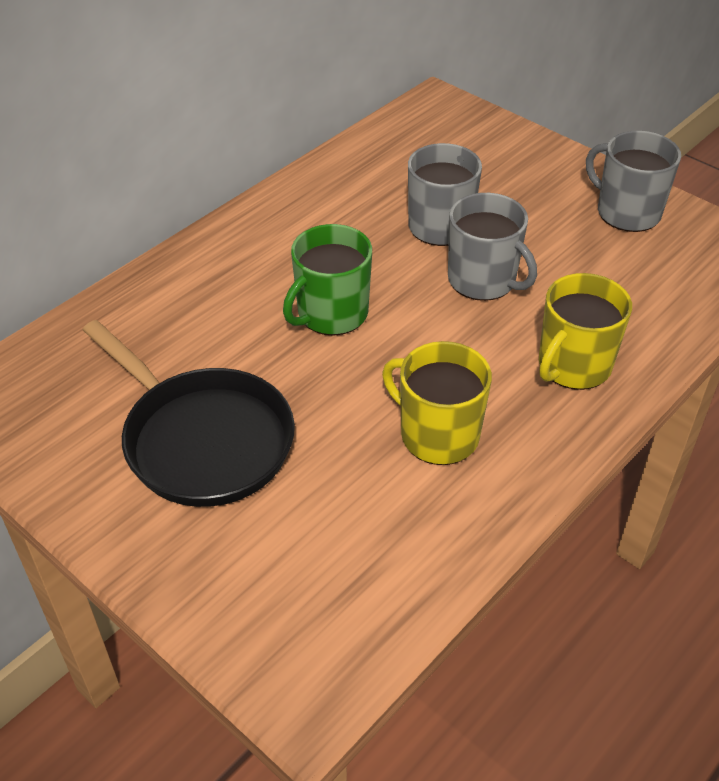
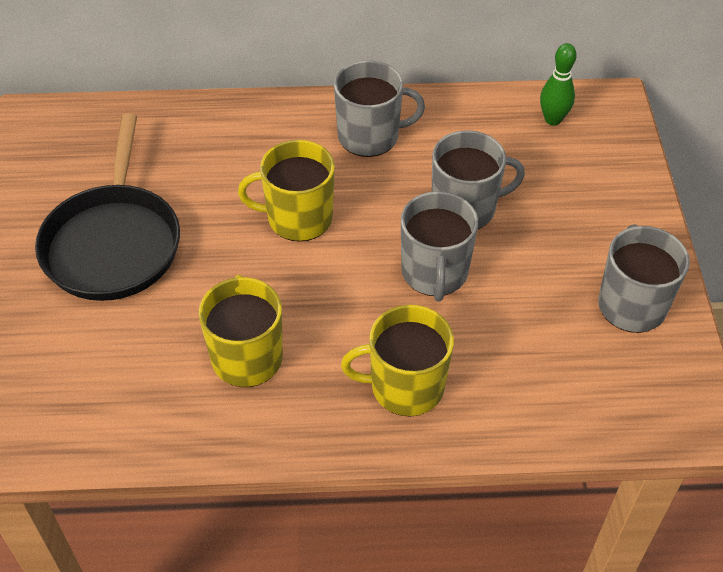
camera: 45 degrees right, 5 degrees up
green mug [283,224,372,336] -> yellow mug [238,140,335,242]
none -> grey mug [334,60,425,157]
none -> green bowling pin [540,43,577,126]

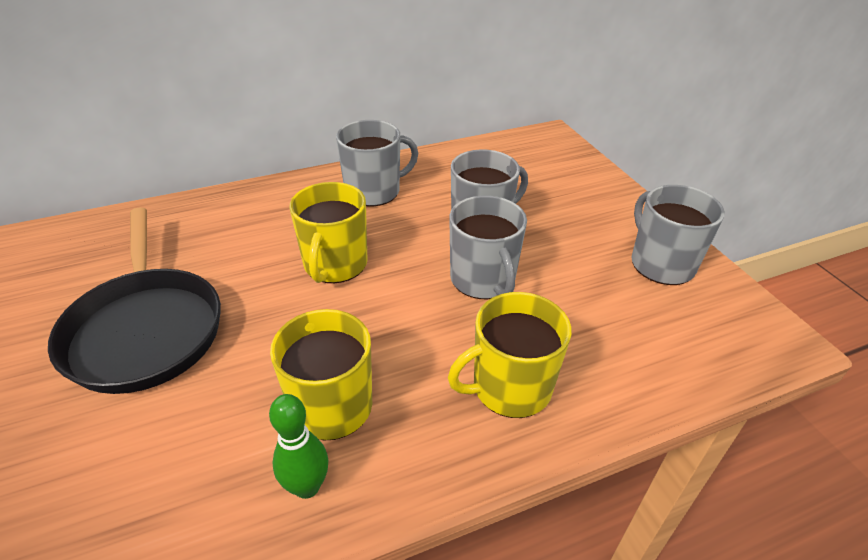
camera: 20 degrees left, 10 degrees down
yellow mug [238,140,335,242] -> yellow mug turned 60 degrees counterclockwise [290,182,367,283]
green bowling pin [540,43,577,126] -> green bowling pin moved to [269,394,328,499]

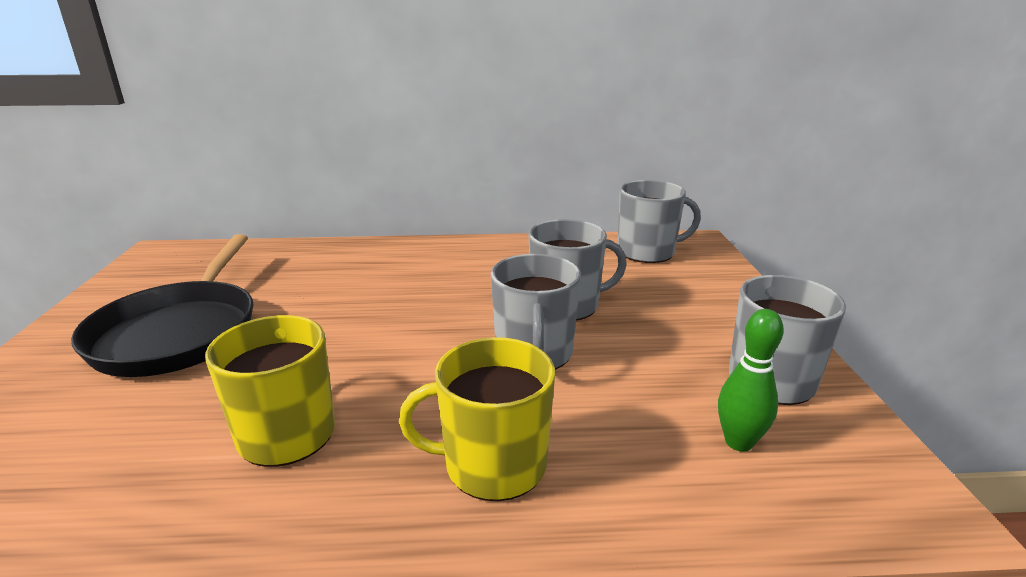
camera: 20 degrees right, 15 degrees down
green bowling pin [269,394,328,499] -> green bowling pin moved to [718,309,784,452]
yellow mug [290,182,367,283] -> none
grey mug [336,120,418,206] -> grey mug moved to [618,180,701,263]

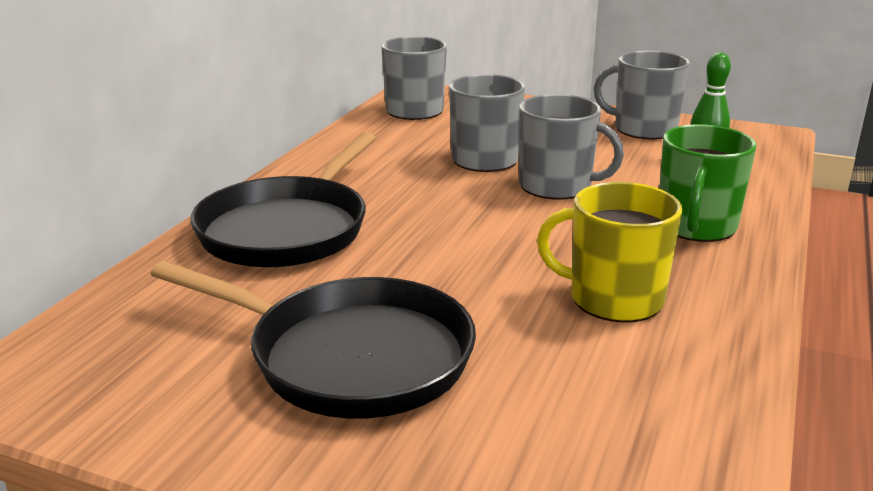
camera: 65 degrees left, 0 degrees up
yellow mug [399,337,555,501] -> green mug [659,124,756,242]
none -> black pan [190,132,376,268]

